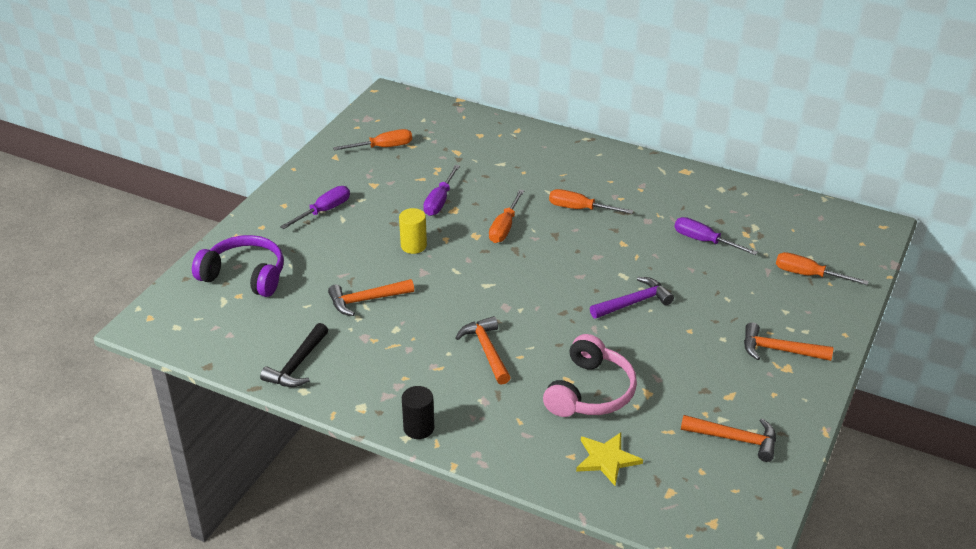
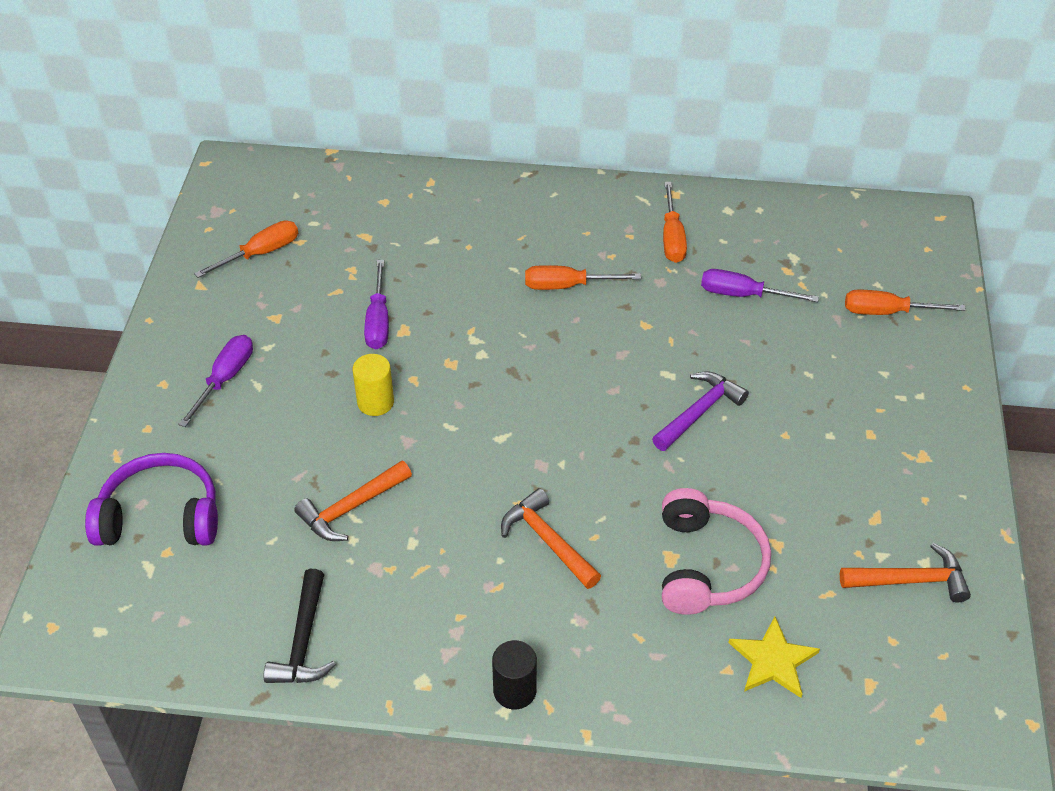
camera: 20 degrees left, 10 degrees up
orange screwdriver [489,189,524,243] -> orange screwdriver moved to [663,182,687,263]
orange hammer [744,322,833,361] -> none

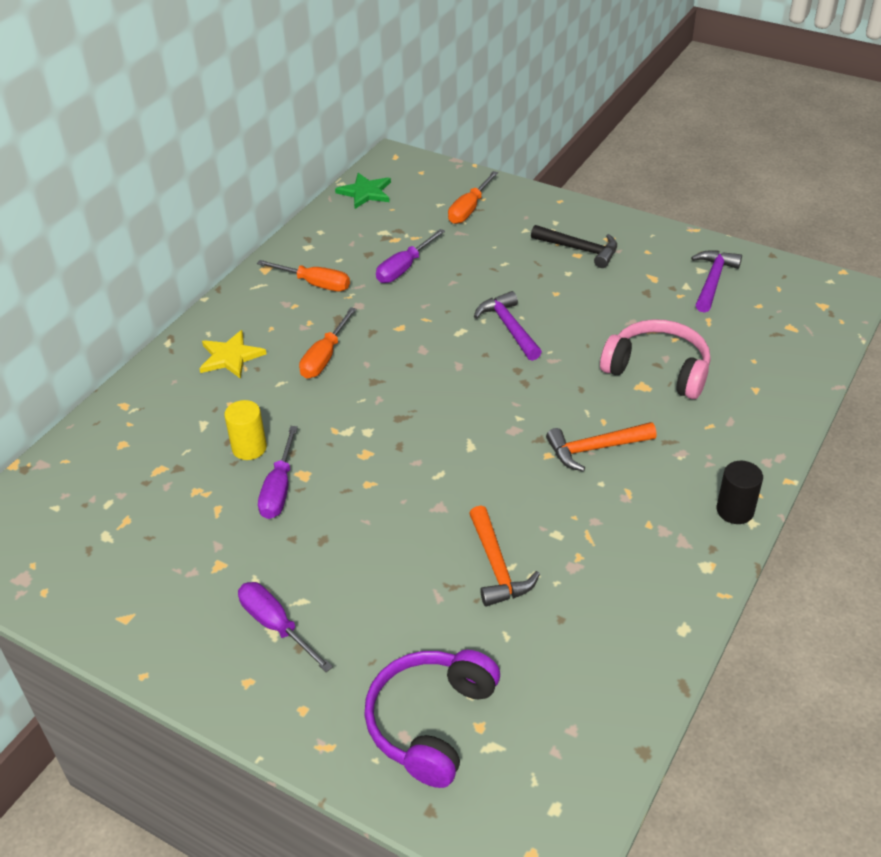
camera: 65 degrees left, 5 degrees down
orange screwdriver [194,221,298,278] -> none
black hammer [264,569,336,683] -> black hammer moved to [531,225,617,268]
yellow cylinder [352,354,394,416] -> yellow cylinder moved to [224,400,267,460]
purple screwdriver [364,260,389,349] -> purple screwdriver turned 75 degrees clockwise [258,426,298,519]
yellow star [728,617,820,698] -> yellow star moved to [199,330,267,379]
orange hammer [840,543,971,602] -> purple hammer [691,250,742,313]
none -> green star [335,173,391,209]

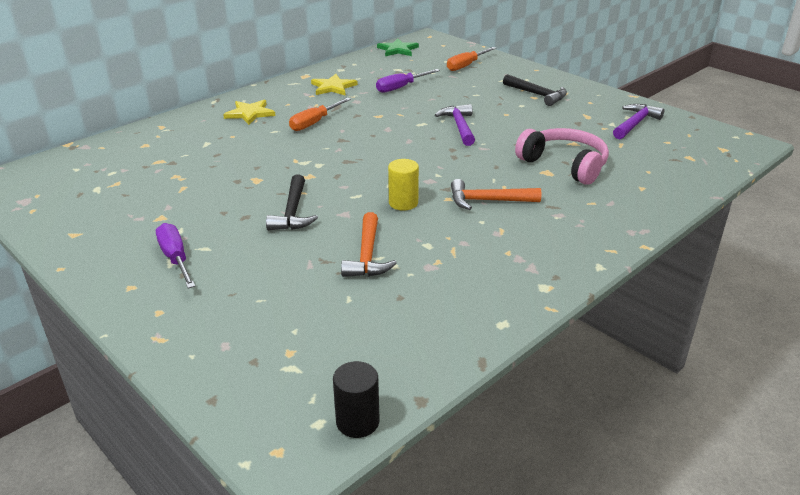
camera: 15 degrees right, 10 degrees down
yellow cylinder [224,400,267,460] -> yellow cylinder moved to [388,159,419,211]
orange screwdriver [257,260,350,291] -> yellow star [311,74,358,95]
purple screwdriver [258,426,298,519] -> none
purple headphones [364,650,500,788] -> none
black cylinder [717,461,763,524] -> black cylinder moved to [333,361,380,438]
none -> black hammer [266,175,318,230]

